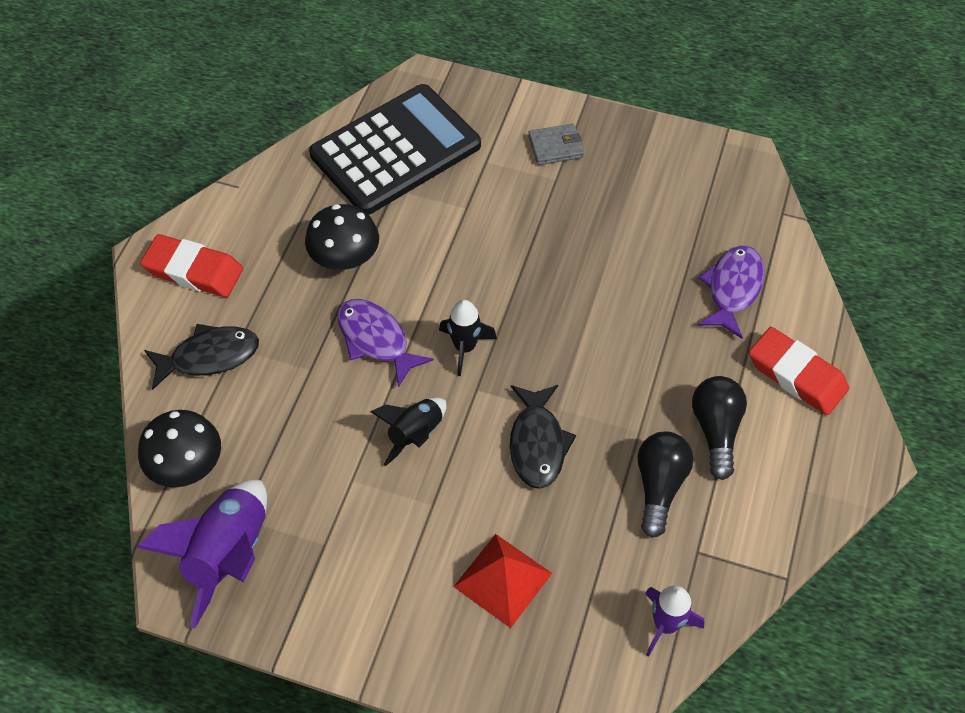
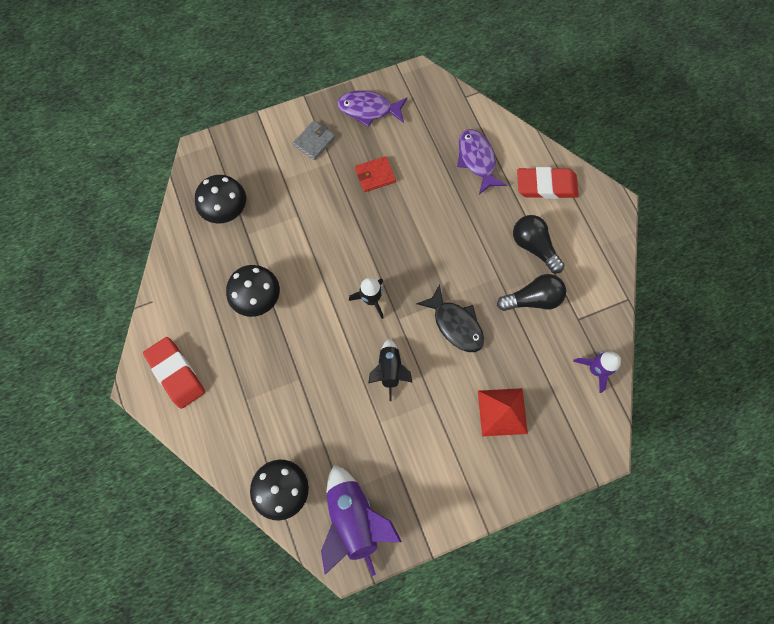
camera: 40 degrees left, 15 degrees up
red eraser [140,234,243,297] -> red eraser turned 75 degrees clockwise [143,337,205,409]
black fish [144,324,259,390] -> none
black calculator [309,84,481,215] -> black mushroom [195,175,246,224]
purple fish [337,299,434,388] -> purple fish moved to [337,90,407,127]
black light bulb [637,431,693,538] -> black light bulb turned 105 degrees clockwise [497,274,566,311]
none -> red wallet [355,156,396,192]

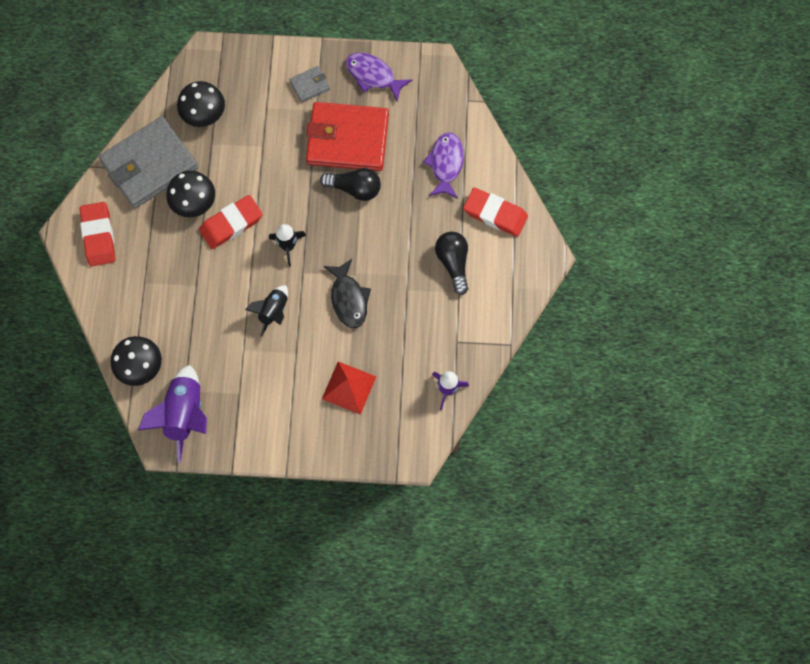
camera: 25 degrees right, 0 degrees up
red wallet [355,156,396,192] -> red wallet [306,102,389,171], size x2.31
black light bulb [497,274,566,311] -> black light bulb moved to [320,168,381,201]
none -> grey wallet [99,116,198,208]
none -> red eraser [199,195,263,249]

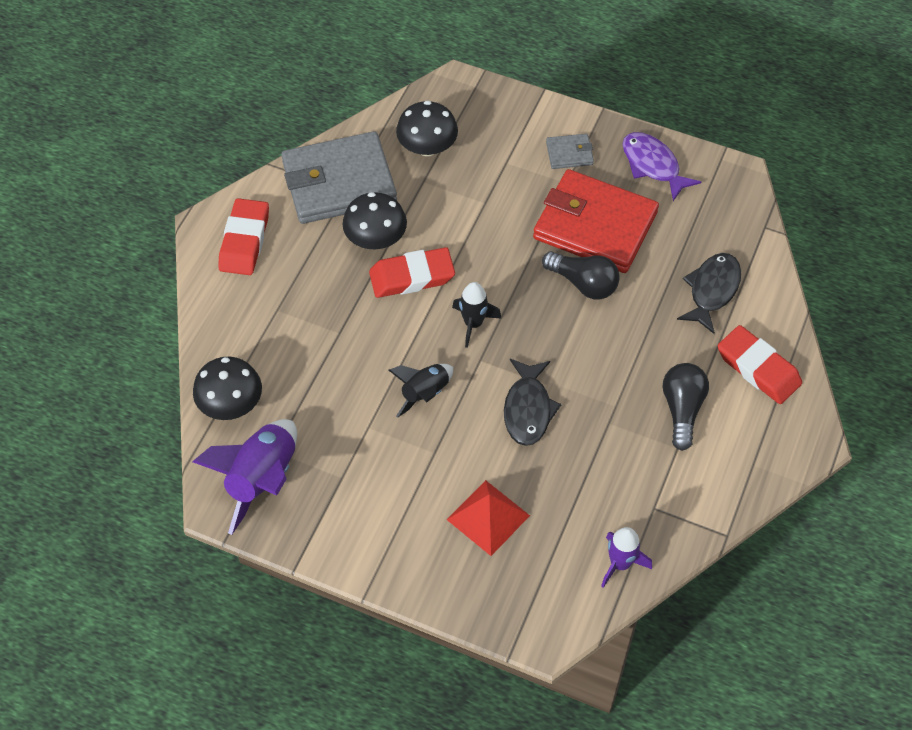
camera: 20 degrees right, 15 degrees down
purple fish [423,132,464,199] -> black fish [677,253,741,334]

